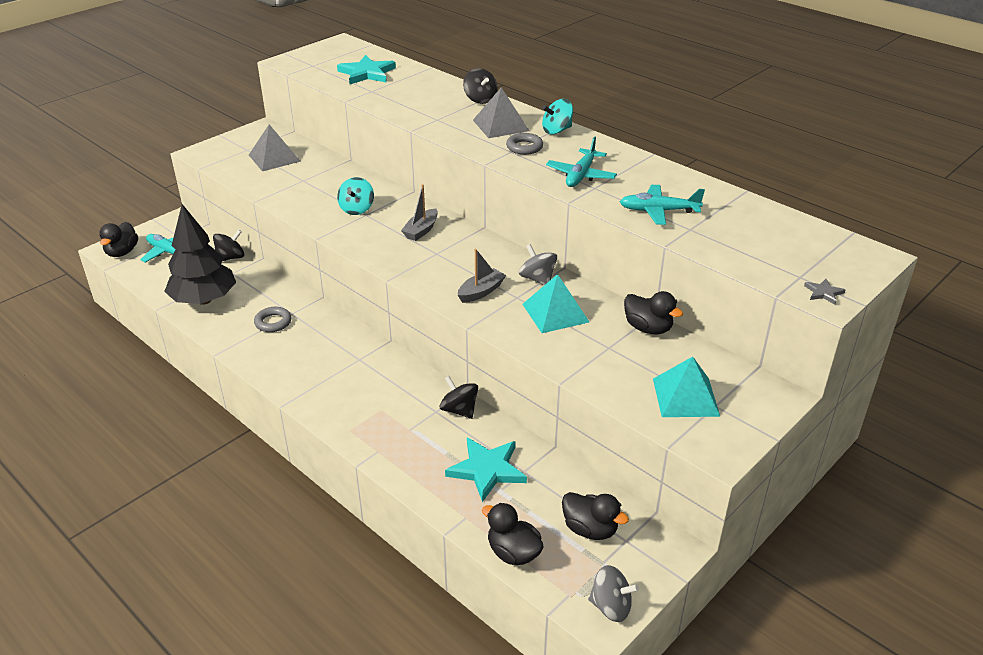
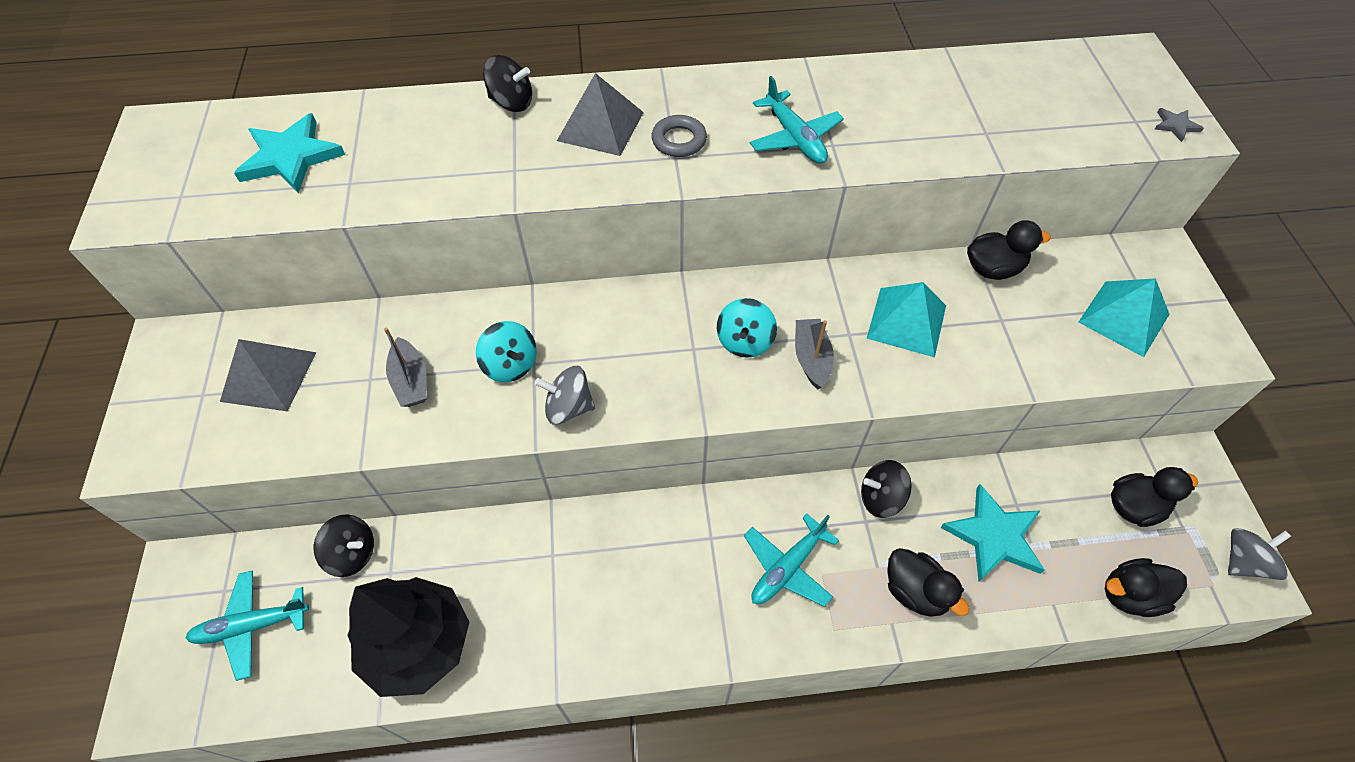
camera: 50 degrees left, 20 degrees up
black duck [99,222,138,257] -> black duck moved to [888,548,969,617]
black spinning top [213,229,244,261] -> black spinning top turned 105 degrees clockwise [314,514,374,577]
grey ring [254,307,291,332] -> none
grey boat [401,184,438,241] -> grey boat moved to [384,327,427,407]
grey spinning top [519,244,557,285] -> grey spinning top moved to [535,366,595,424]
turquoise spinning top [542,99,573,135] -> turquoise spinning top moved to [717,298,777,358]
turquoise plane [620,185,705,225] -> turquoise plane moved to [744,514,839,607]

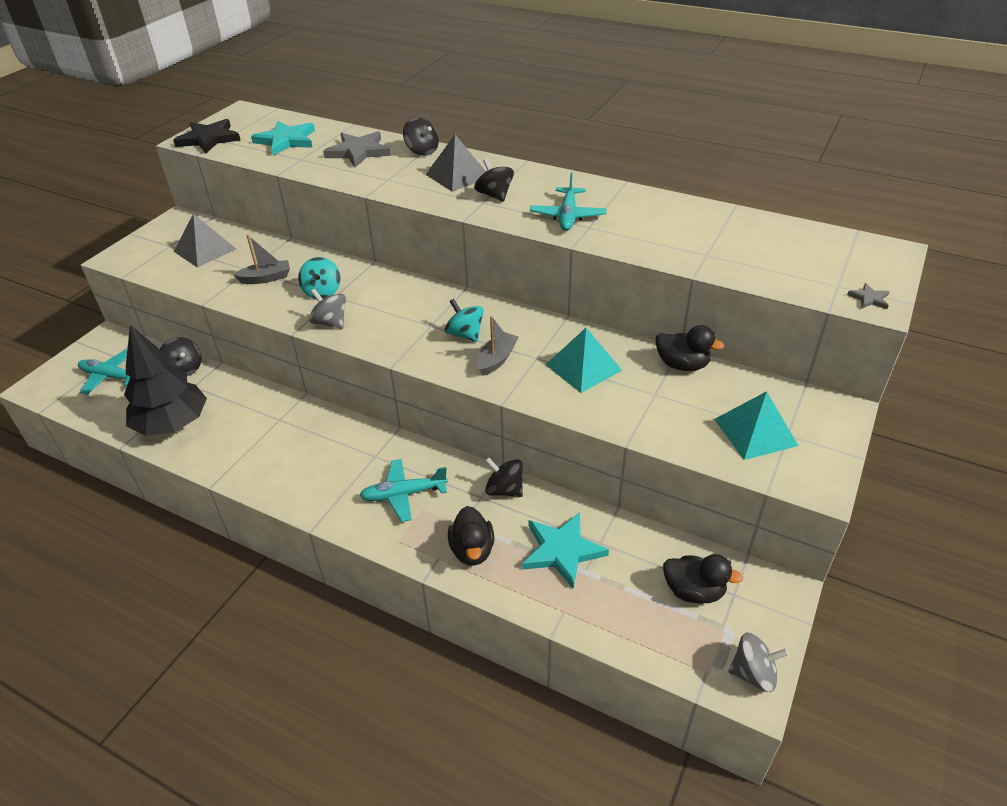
camera: 35 degrees right, 15 degrees down
grey boat [384,327,427,407] -> grey boat turned 120 degrees counterclockwise [233,235,290,284]
grey ring [651,115,707,157] -> black spinning top [474,158,514,202]
turquoise spinning top [717,298,777,358] -> turquoise spinning top turned 90 degrees clockwise [444,299,484,342]
black duck [1105,558,1187,617] -> none
none -> black star [173,119,241,153]
none -> grey star [323,131,391,168]

